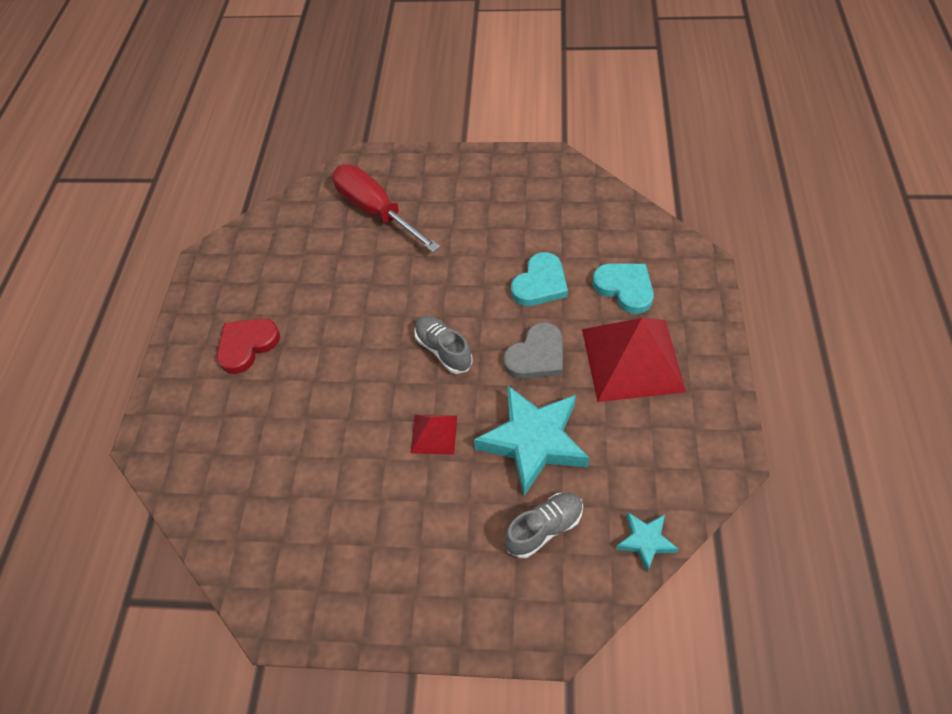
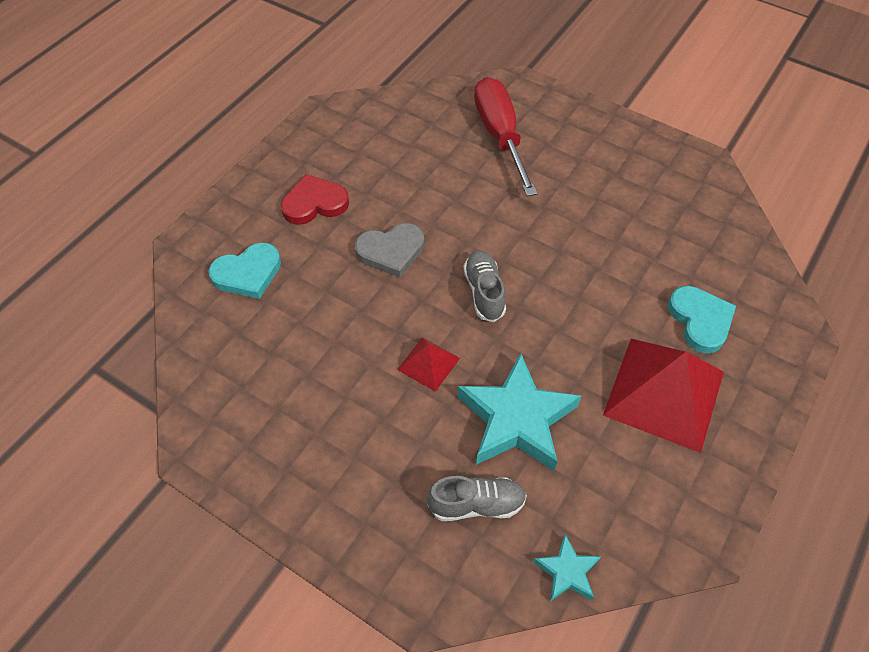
camera: 25 degrees right, 0 degrees up
grey heart [503,322,563,379] -> grey heart moved to [355,223,424,278]
turquoise heart [511,252,568,306] -> turquoise heart moved to [208,243,281,299]

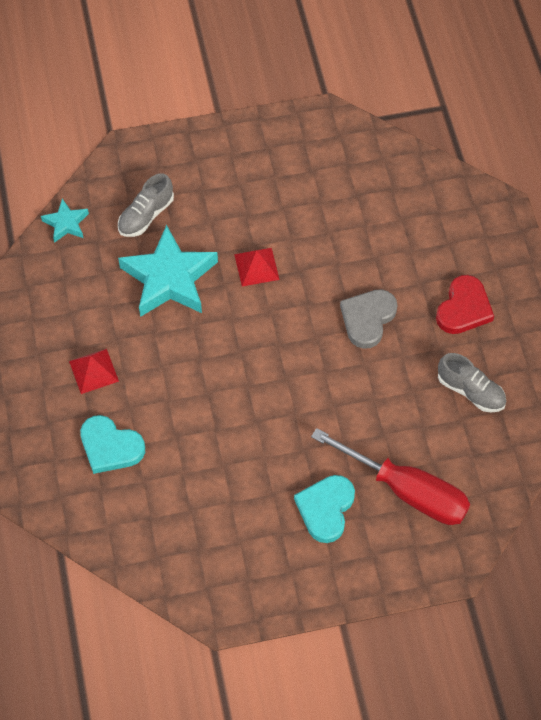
camera: 135 degrees right, 5 degrees up
turquoise heart [208,243,281,299] -> turquoise heart moved to [294,475,355,543]
grey shoe [463,250,506,322] -> grey shoe moved to [438,353,506,412]
red pyramid [603,339,724,453] -> red pyramid [69,349,119,394], size x0.48

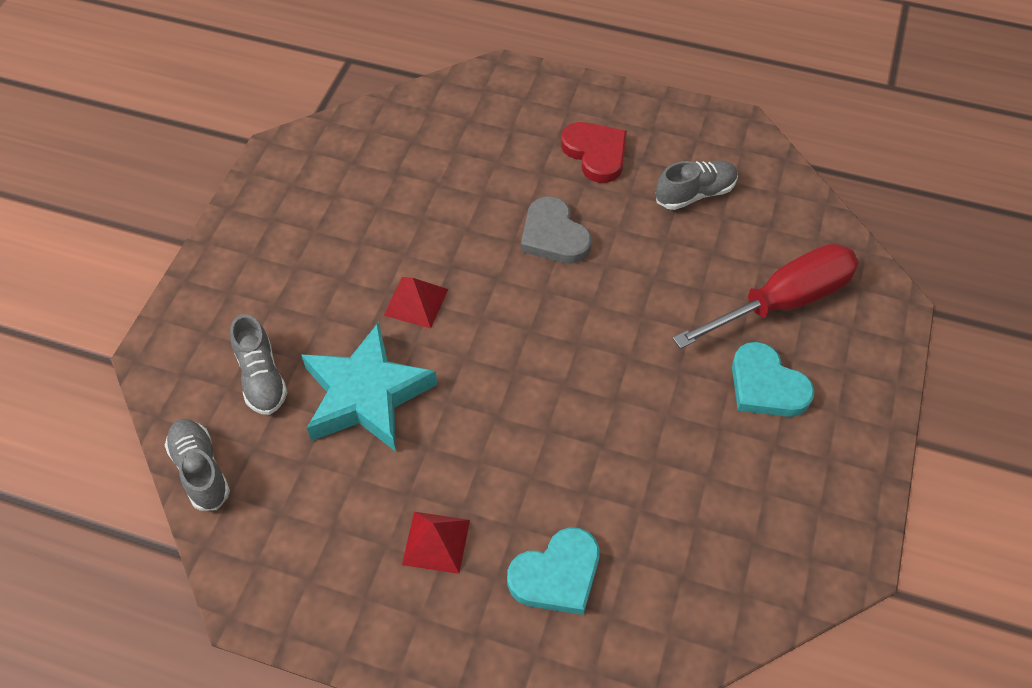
camera: 60 degrees left, 5 degrees down
turquoise star [41,199,89,243] -> grey shoe [165,419,230,511]

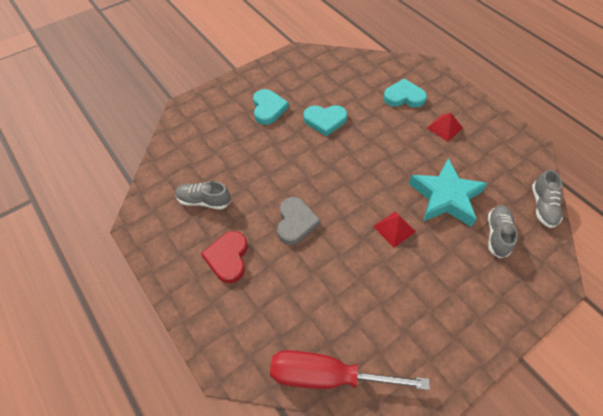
camera: 145 degrees left, 0 degrees up
red screwdriver [673,244,859,349] -> red screwdriver moved to [270,350,430,390]
none -> turquoise heart [303,105,347,136]

